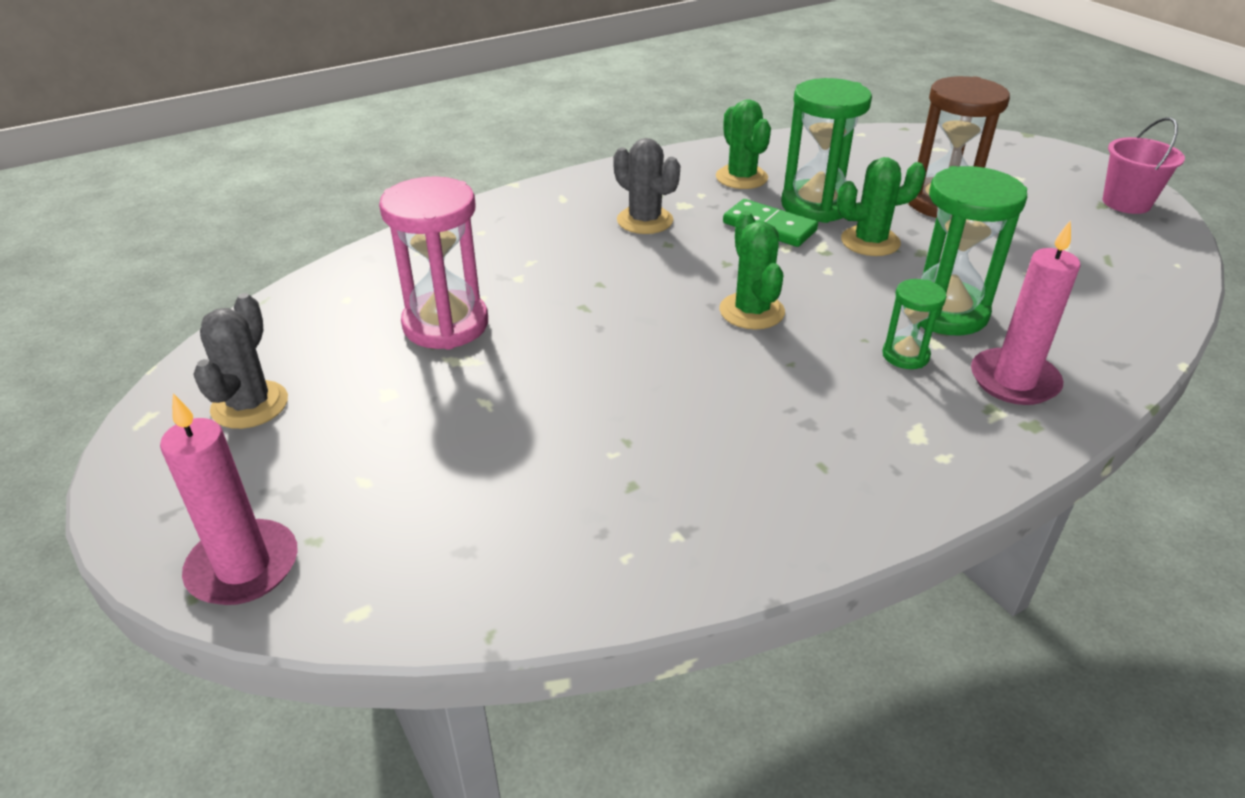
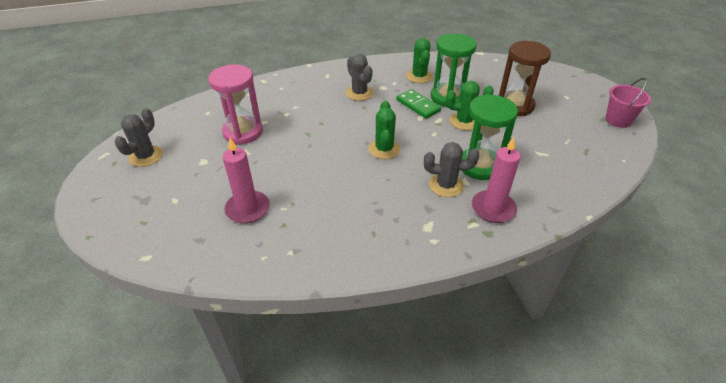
camera: 15 degrees right, 5 degrees up
pink candle [160,393,298,605] -> pink candle moved to [223,138,270,224]
green hourglass [882,279,947,369] -> grey cactus [424,142,479,197]

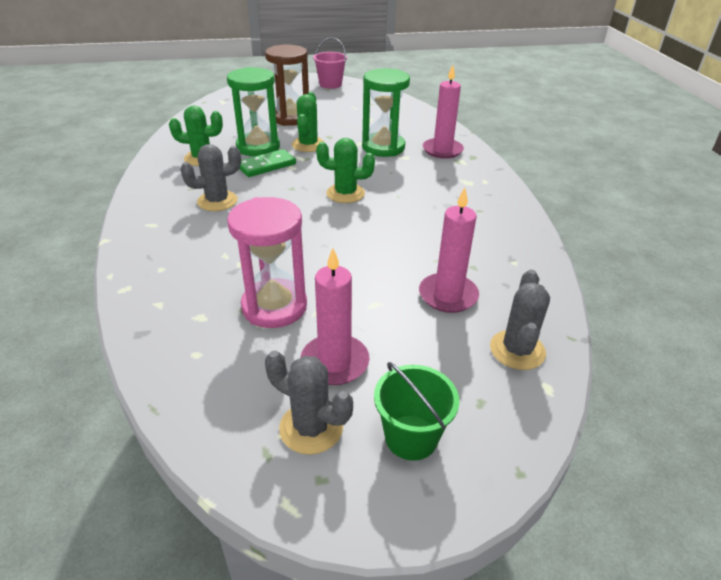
camera: 85 degrees left, 5 degrees down
grey cactus [424,142,479,197] -> grey cactus moved to [490,270,550,370]
none -> pink candle [300,248,369,385]
none -> green bucket [374,362,459,461]

